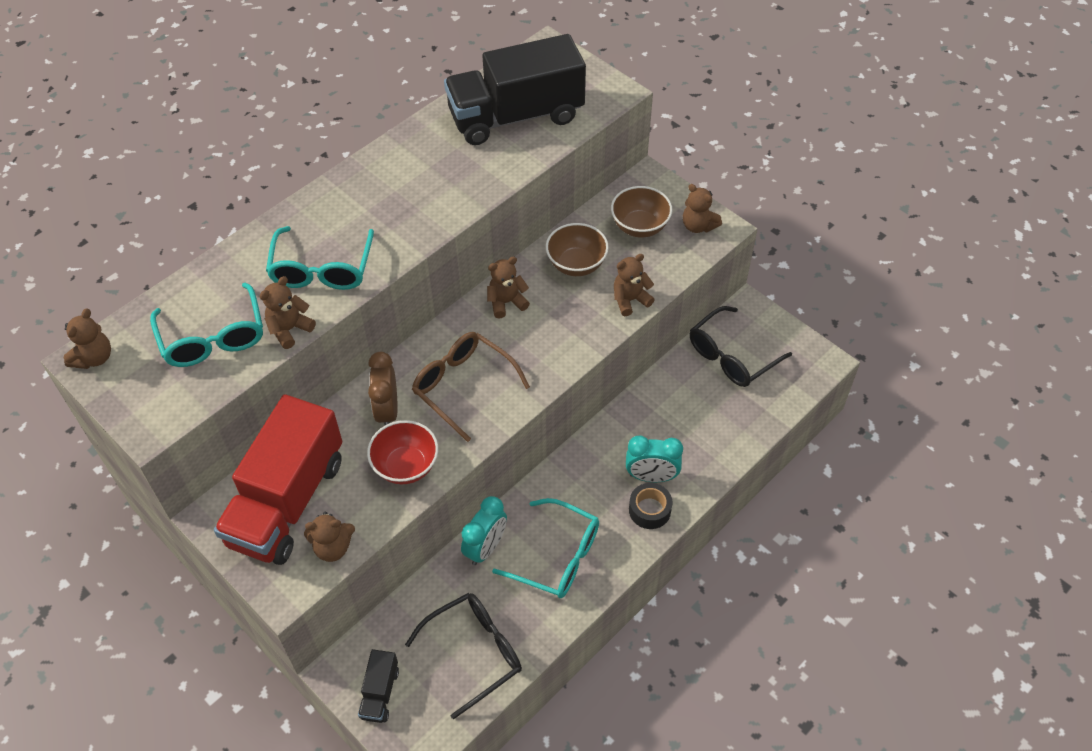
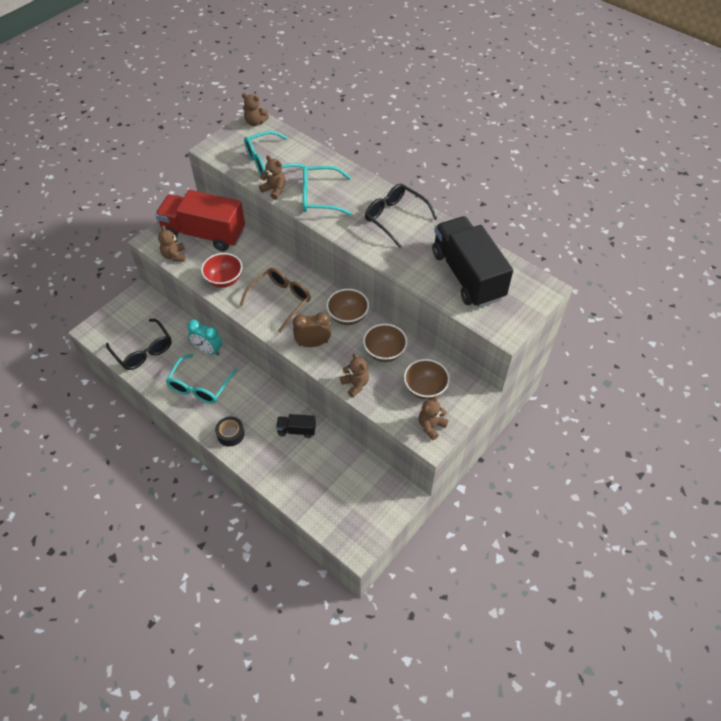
camera: 85 degrees right, 0 degrees up
black truck [358,649,399,723] -> black truck moved to [276,414,316,438]
brown clock [368,352,397,425] -> brown clock moved to [293,312,331,347]
brown teddy bear [487,257,530,319] -> brown bowl [327,289,369,325]
turquoise clock [626,435,683,482] -> none
black glasses [690,306,792,387] -> black glasses moved to [365,183,438,248]

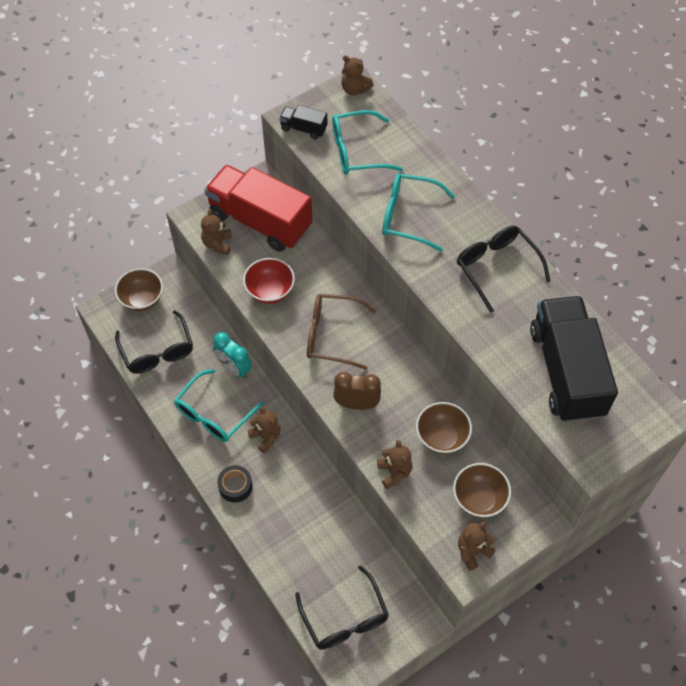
camera: 15 degrees right, 5 degrees up
brown glasses [239,268,311,333] -> brown glasses turned 135 degrees counterclockwise [307,294,376,370]
brown teddy bear [259,155,286,200] -> brown teddy bear moved to [248,406,281,453]
black truck [276,414,316,438] -> black truck moved to [279,105,327,140]
brown bowl [327,289,369,325] -> brown bowl moved to [115,268,163,311]
none -> black glasses [295,565,389,649]

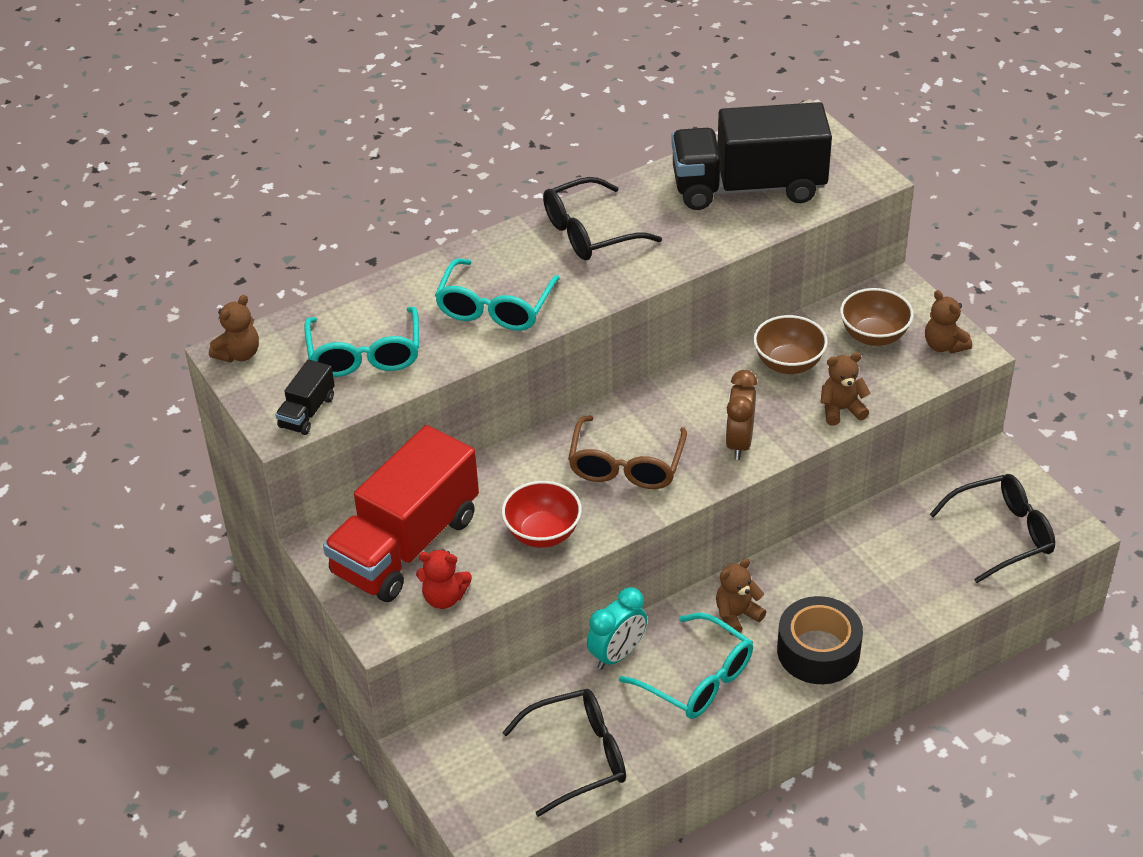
camera: 85 degrees left, 15 degrees down
brown bowl [115,268,163,311] -> none
brown teddy bear [201,209,232,255] -> red teddy bear [416,549,472,609]
black tape [217,465,253,503] -> black tape [777,596,863,684], size x1.64

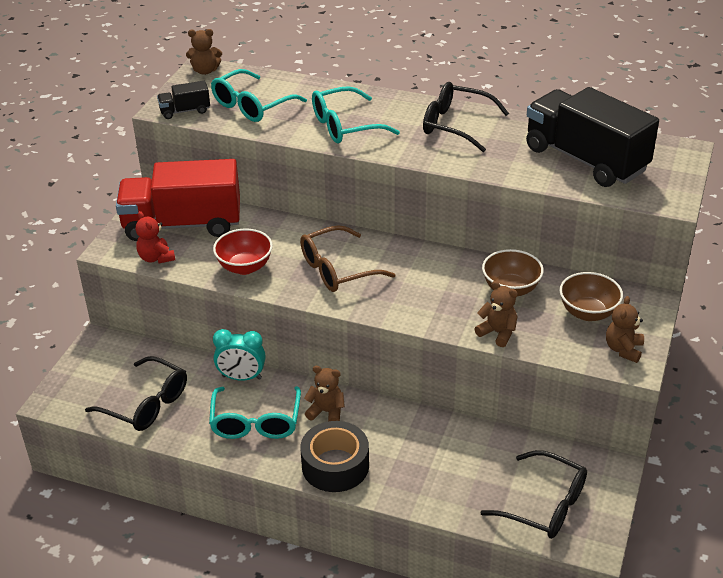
camera: 50 degrees right, 5 degrees down
brown clock [725,370,757,460] -> none

